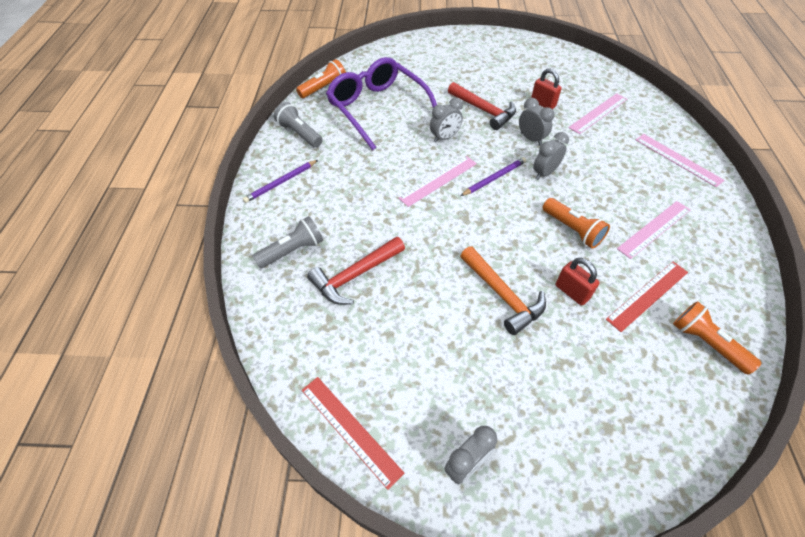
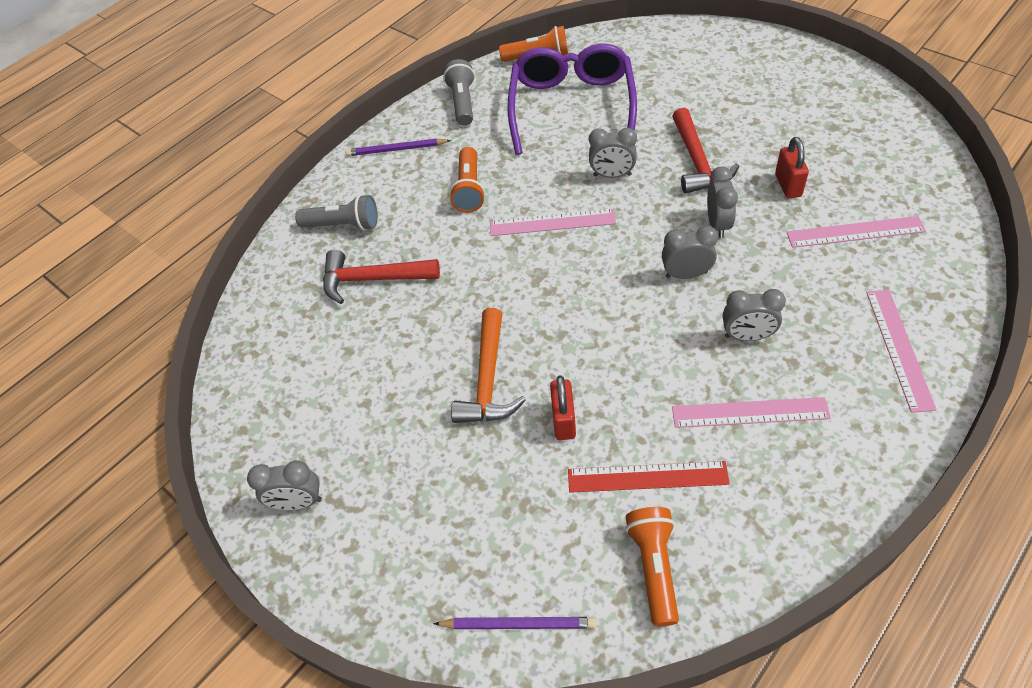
camera: 45 degrees right, 0 degrees up
red ruler [302,377,404,490] -> none
purple pencil [460,157,527,196] -> purple pencil moved to [433,617,597,629]
orange flashlight [542,198,610,249] -> orange flashlight moved to [449,147,485,213]
none -> grey clock [723,289,786,341]

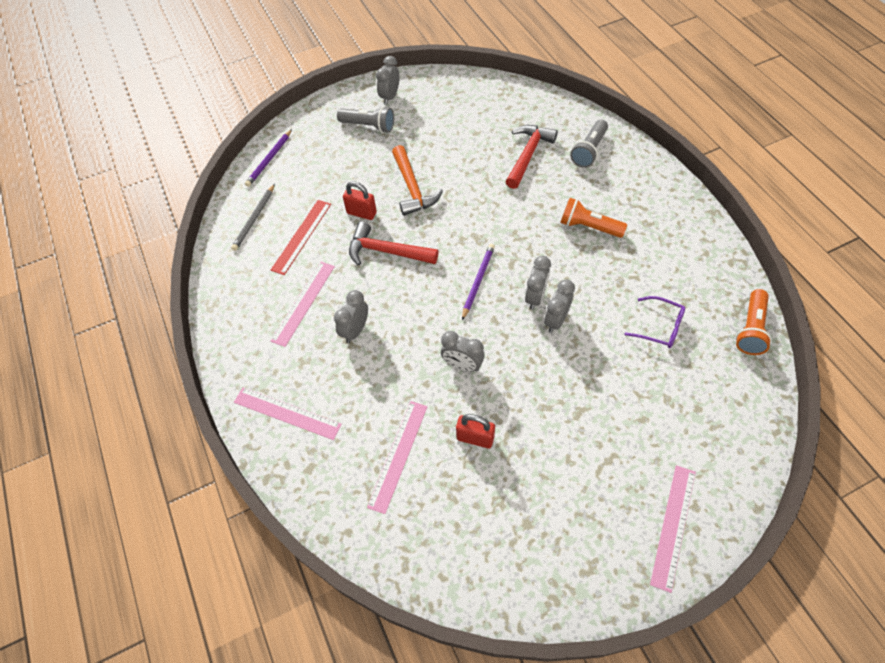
camera: 110 degrees right, 5 degrees up
purple pencil [345,139,451,156] -> purple pencil moved to [462,244,495,320]
grey flashlight [443,59,475,126] -> grey flashlight moved to [337,106,394,133]
orange hammer [451,308,526,423] -> orange hammer turned 135 degrees counterclockwise [392,145,443,216]
pink ruler [490,209,616,236] -> pink ruler moved to [650,465,696,593]
purple glasses [507,43,637,155] -> purple glasses [625,296,685,348], size x0.44
orange flashlight [625,507,679,626] -> grey pencil [231,184,275,251]
grey clock [662,226,718,279] -> grey clock moved to [525,256,551,310]
red hammer [672,108,740,194] -> red hammer moved to [349,222,439,266]

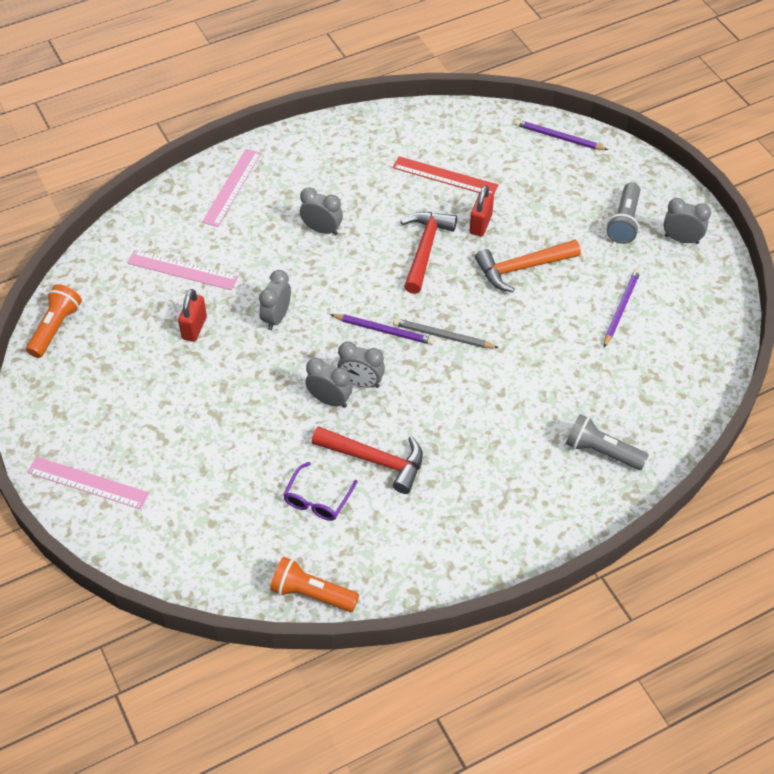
camera: 85 degrees right, 5 degrees down
grey pencil [231,184,275,251] -> grey pencil moved to [393,318,499,348]
pink ruler [271,262,335,347] -> none
red hammer [505,125,558,189] -> red hammer moved to [312,426,423,494]
orange flashlight [560,198,627,238] -> orange flashlight moved to [26,284,82,358]
none -> purple pencil [604,268,641,347]

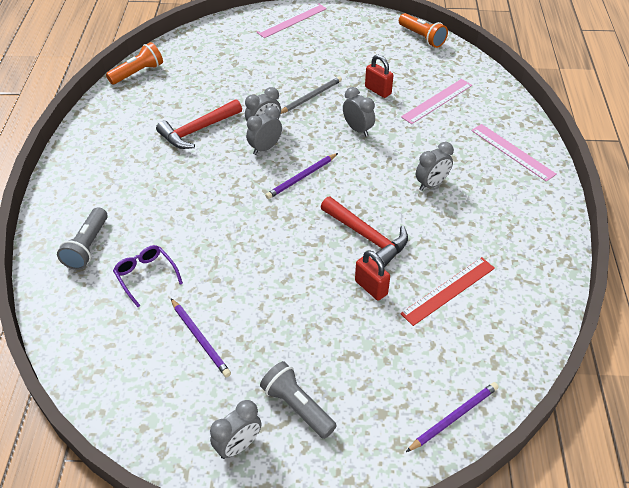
camera: 120 degrees right, 5 degrees down
purple glasses [283,462,357,521] -> purple glasses moved to [113,245,183,307]
grey pencil [393,318,499,348] -> grey pencil moved to [281,76,342,114]
orange hammer [475,240,581,292] -> none
grey flashlight [566,414,649,470] -> grey flashlight turned 135 degrees clockwise [57,207,108,270]

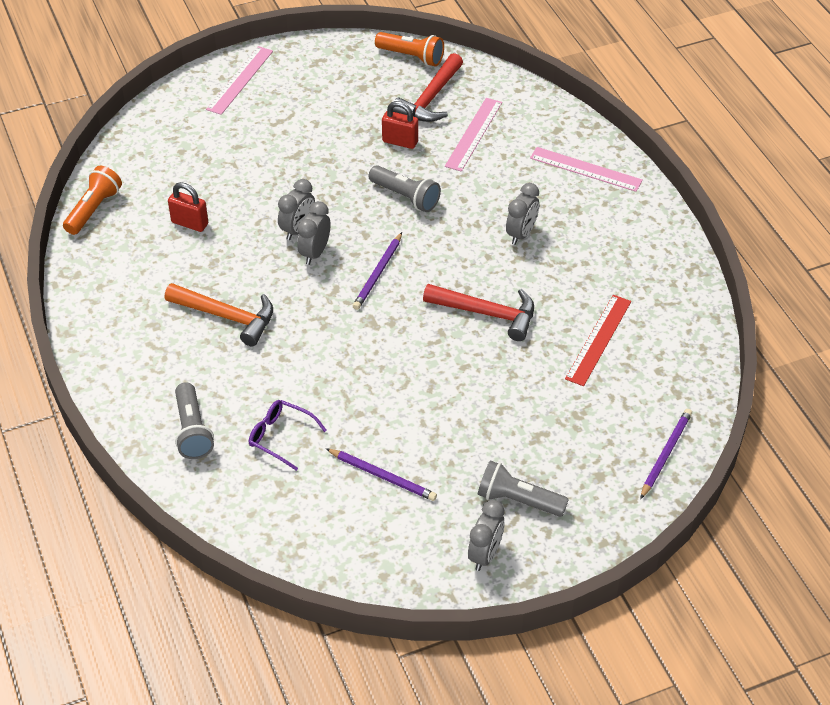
camera: 25 degrees left, 0 degrees up
red hammer [156,99,242,149] -> red hammer moved to [393,53,463,122]
grey pencil [281,76,342,114] -> none
grey clock [343,87,375,137] -> grey flashlight [369,165,441,212]
red padlock [355,250,390,301] -> red padlock moved to [168,182,208,232]
none -> orange hammer [165,283,273,346]

